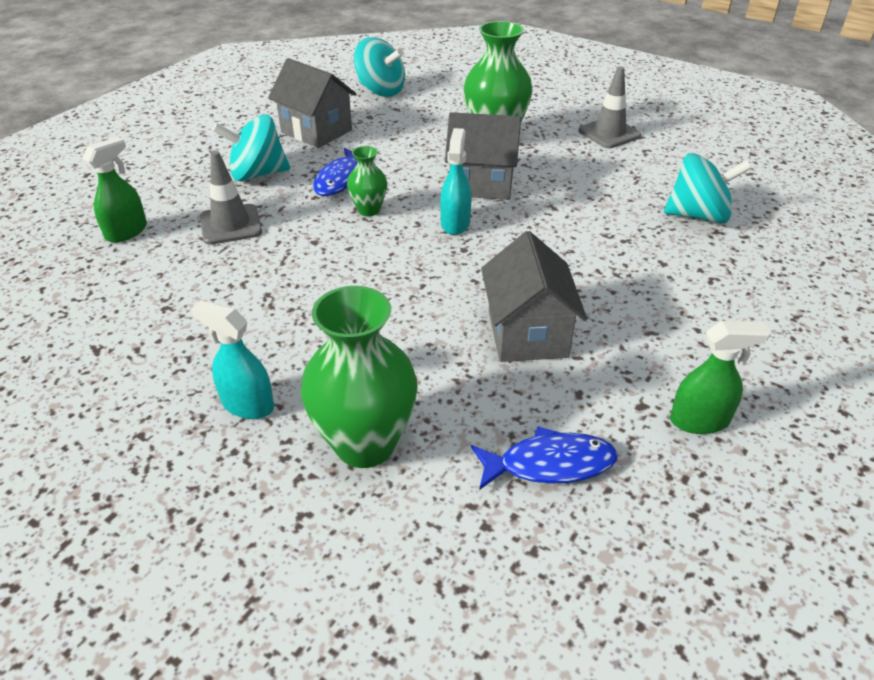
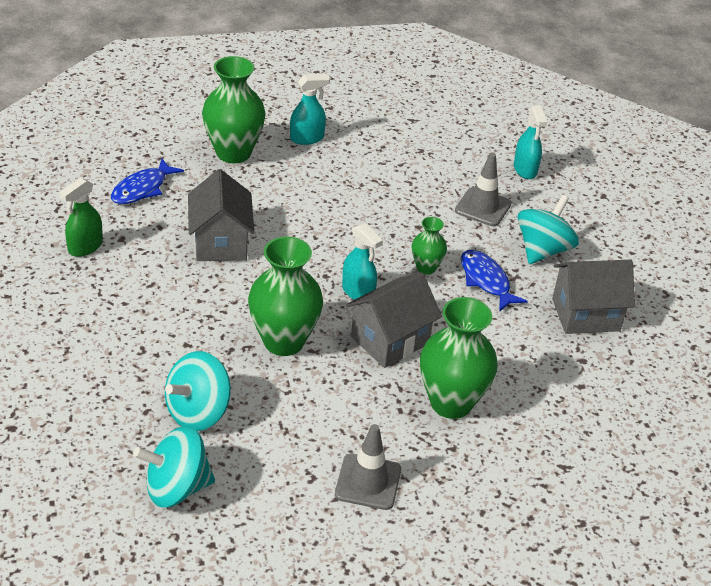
camera: 130 degrees right, 0 degrees up
green spray bottle [82,137,147,243] -> turquoise spray bottle [514,105,547,179]
turquoise spinning top [354,37,405,97] -> turquoise spinning top moved to [134,426,215,508]
grey house [481,231,587,362] -> grey house turned 45 degrees clockwise [188,169,254,261]
none -> green vase [248,236,323,356]

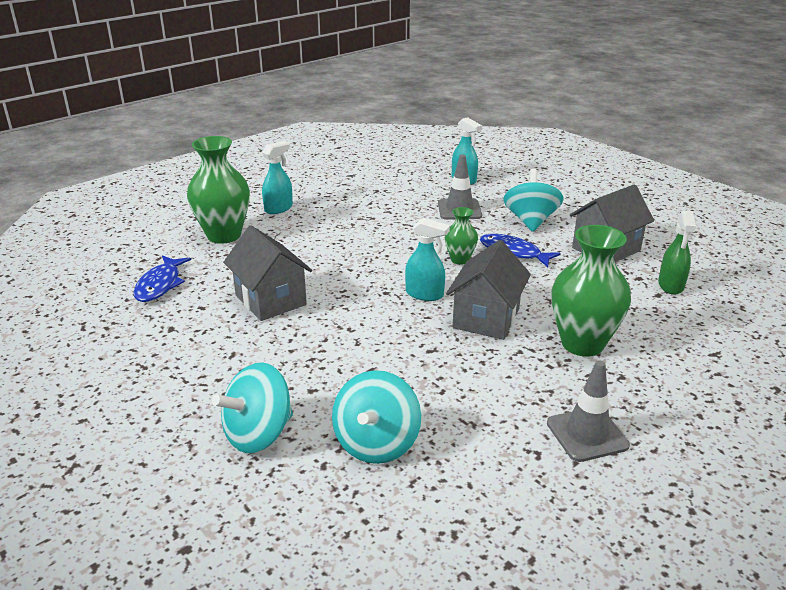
camera: 25 degrees left, 10 degrees down
green spray bottle [59,177,103,257] -> green spray bottle moved to [658,210,696,295]
turquoise spinning top [134,426,215,508] -> turquoise spinning top moved to [212,362,293,453]
green vase [248,236,323,356] -> none

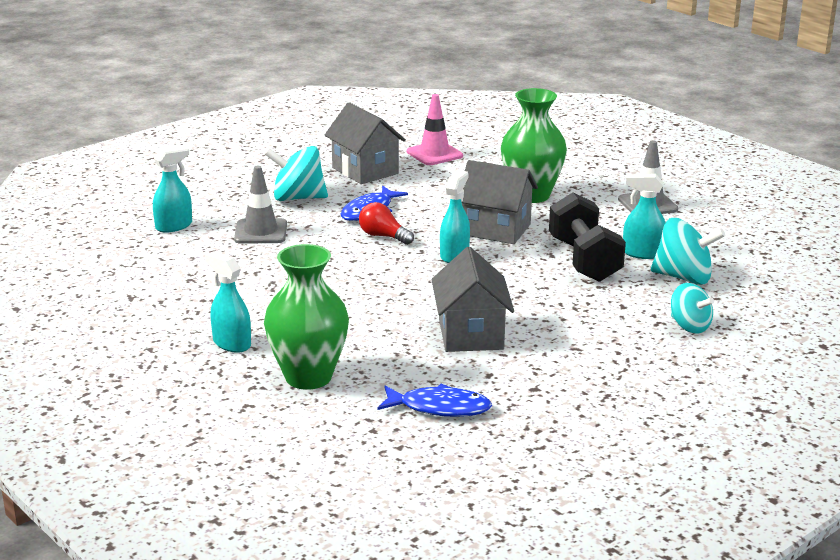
camera: 90 degrees left, 5 degrees down
turquoise spinning top [212,362,293,453] -> turquoise spinning top [671,283,714,333], size x0.66
grey house [223,226,312,321] -> grey house turned 60 degrees counterclockwise [431,247,514,352]
green vase [445,207,478,265] -> red light bulb [359,202,414,245]
green spray bottle [658,210,696,295] -> pink traffic cone [407,94,463,165]
none -> black dumbbell [549,192,626,282]
none -> turquoise spray bottle [623,174,665,259]

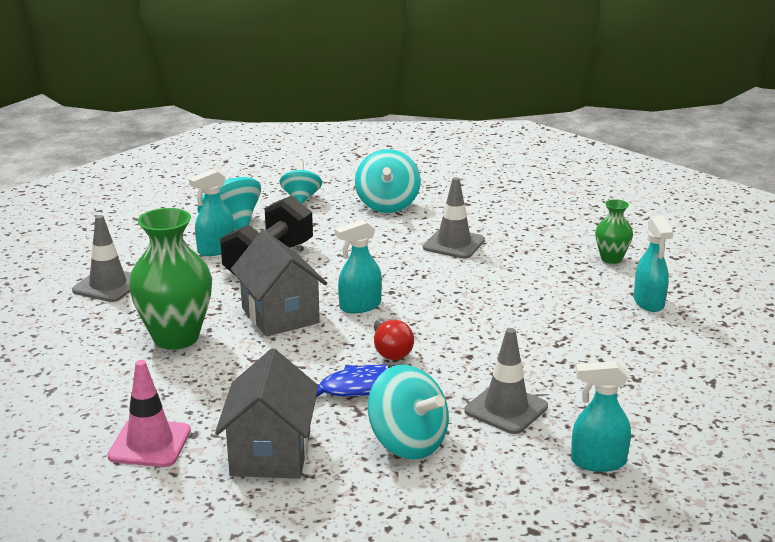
camera: 140 degrees left, 0 degrees up
green vase [264,244,349,390] -> green vase [595,199,633,264], size x0.52
blue fish [377,384,492,417] -> none
grey house [431,247,514,352] -> grey traffic cone [423,177,485,259]
turquoise spray bottle [623,174,665,259] -> turquoise spray bottle turned 90 degrees clockwise [189,169,235,256]
none -> turquoise spinning top [355,149,421,213]

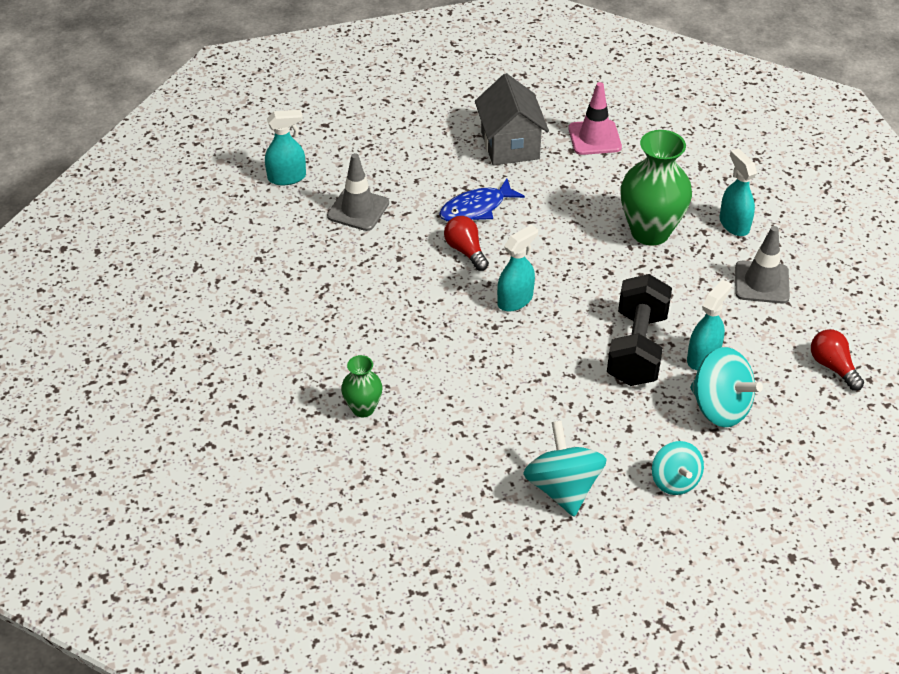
camera: 165 degrees right, 20 degrees up
grey house [231,230,327,337] -> none
turquoise spinning top [368,365,449,460] -> none
grey traffic cone [423,177,485,259] -> none
green vase [595,199,633,264] -> green vase moved to [341,355,382,417]
turquoise spray bottle [634,216,673,312] -> turquoise spray bottle moved to [719,148,757,236]
none -> red light bulb [811,329,864,391]

